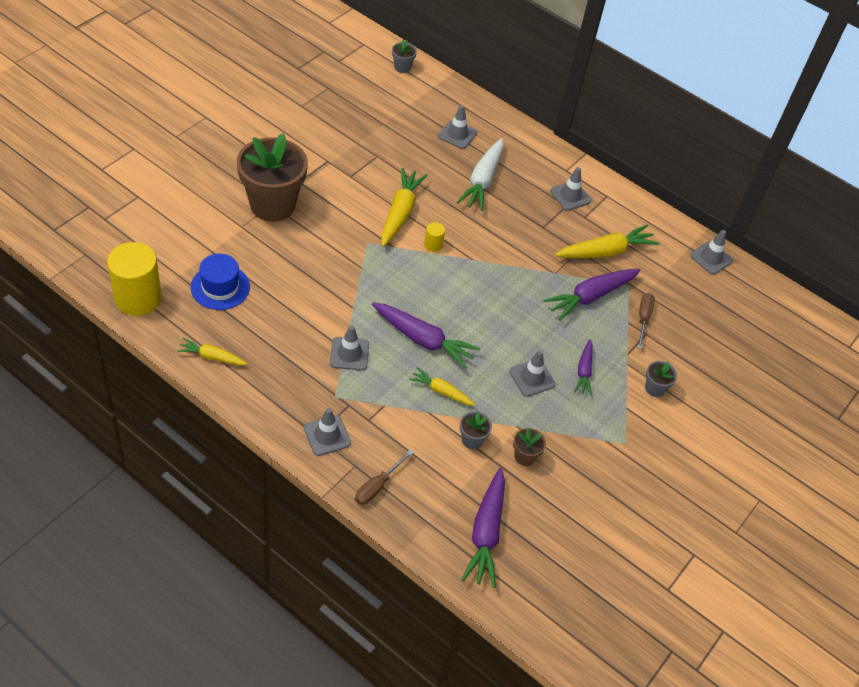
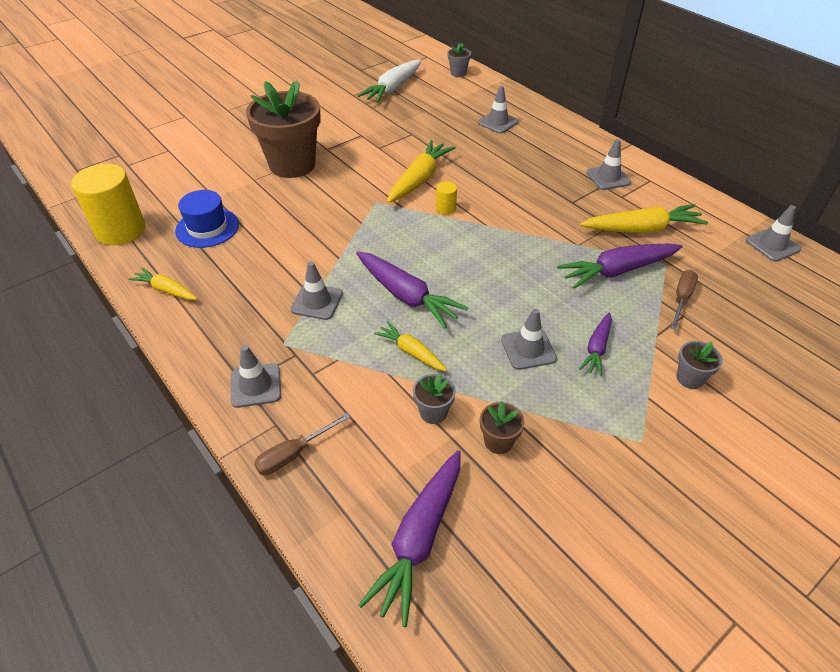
camera: 20 degrees right, 5 degrees down
white carrot [457,138,504,211] -> white carrot moved to [357,60,421,103]

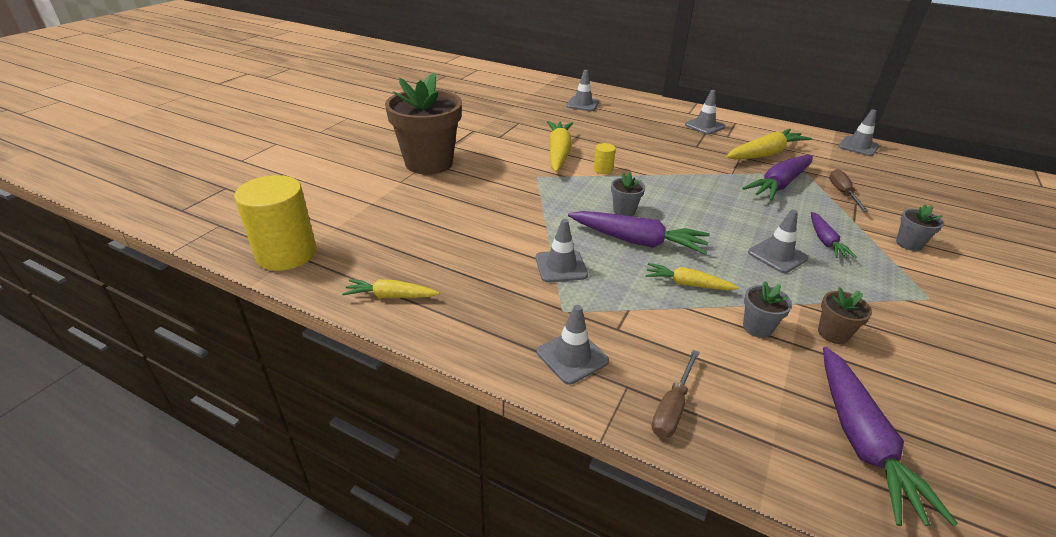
camera: 25 degrees left, 10 degrees down
blue hat [175,190,239,248] -> none
white carrot [357,60,421,103] -> none
grey flower pot [447,43,471,77] -> grey flower pot moved to [611,172,645,216]

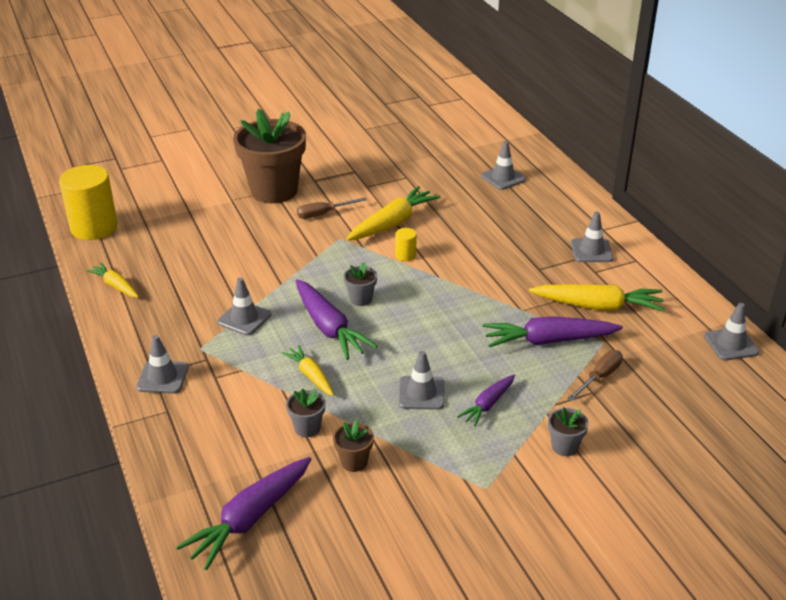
camera: 40 degrees right, 0 degrees up
brown screwdriver [652,350,700,438] -> brown screwdriver moved to [297,198,367,219]

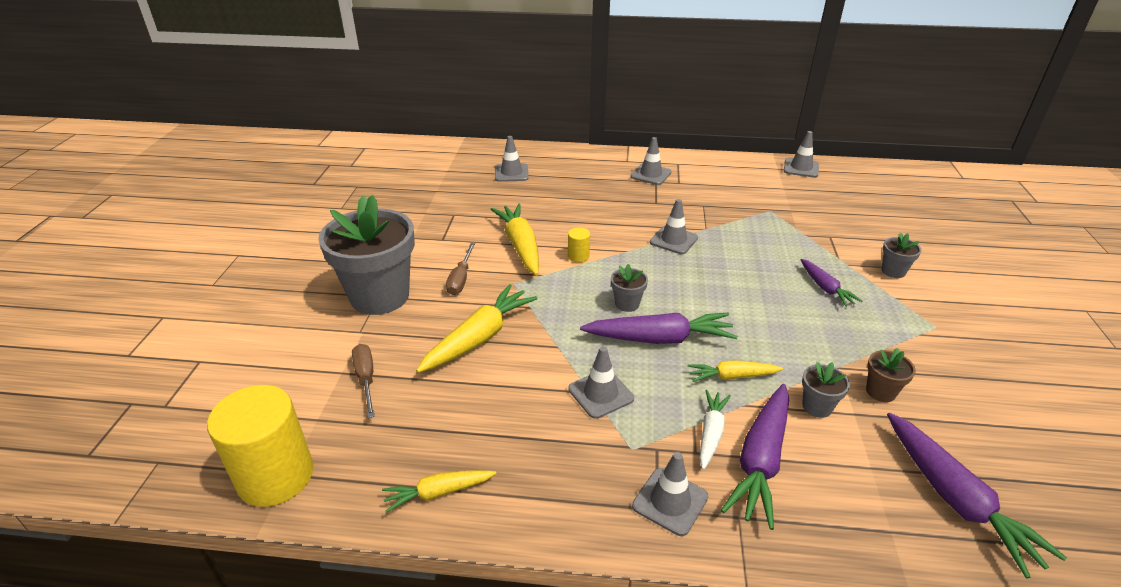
camera: 60 degrees left, 0 degrees up
brown flower pot [233,109,306,203] -> grey flower pot [318,195,415,315]
grey traffic cone [398,351,444,410] -> grey traffic cone moved to [650,199,698,254]
purple carrot [483,316,623,347] -> purple carrot moved to [721,384,789,530]
yellow carrot [529,284,665,312] -> yellow carrot moved to [416,284,538,373]
brown screwdriver [567,350,623,401] -> brown screwdriver moved to [352,344,375,418]
none -> white carrot [699,390,731,470]

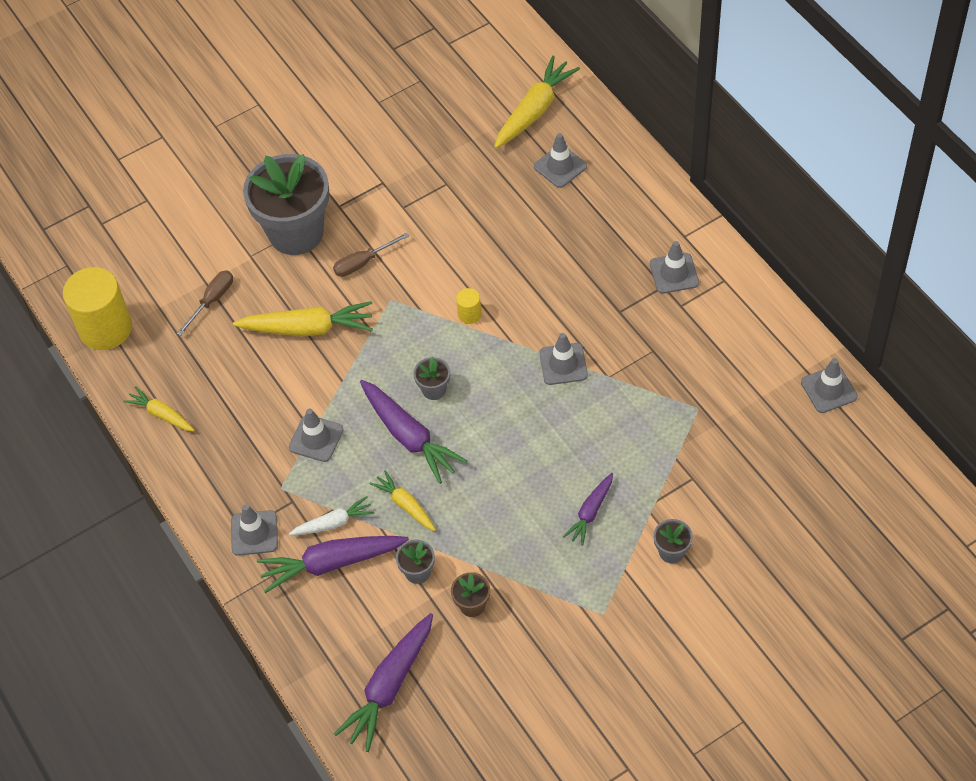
camera: 55 degrees right, 20 degrees up
yellow carrot [491,204,539,276] -> yellow carrot moved to [494,56,580,148]

